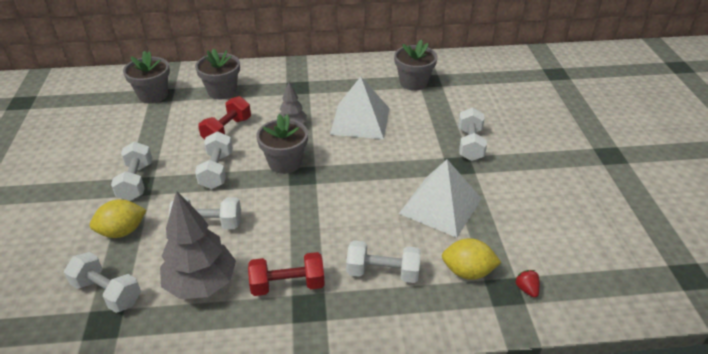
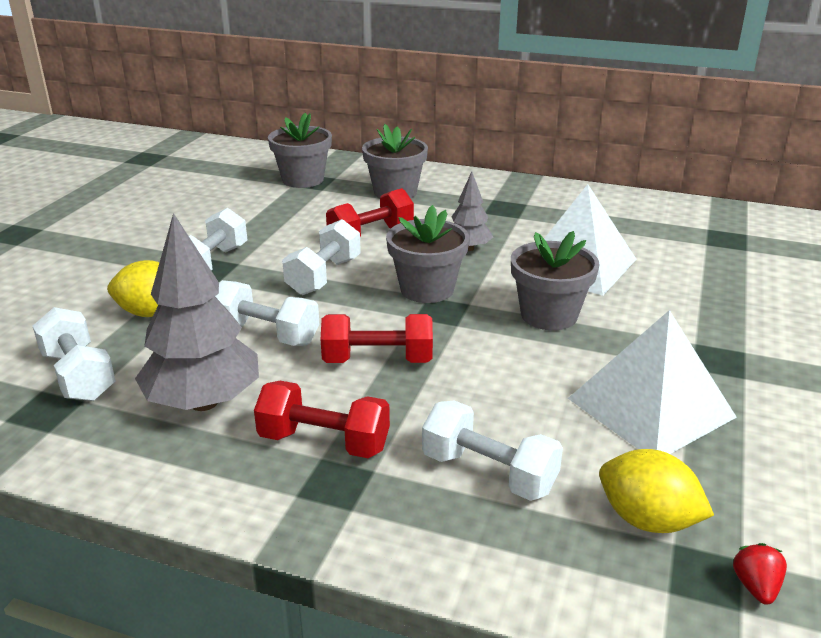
camera: 25 degrees right, 10 degrees down
grey flower pot [394,40,437,91] -> grey flower pot moved to [511,231,600,330]
white dumbbell [458,108,487,161] -> none
none -> red dumbbell [321,314,433,363]

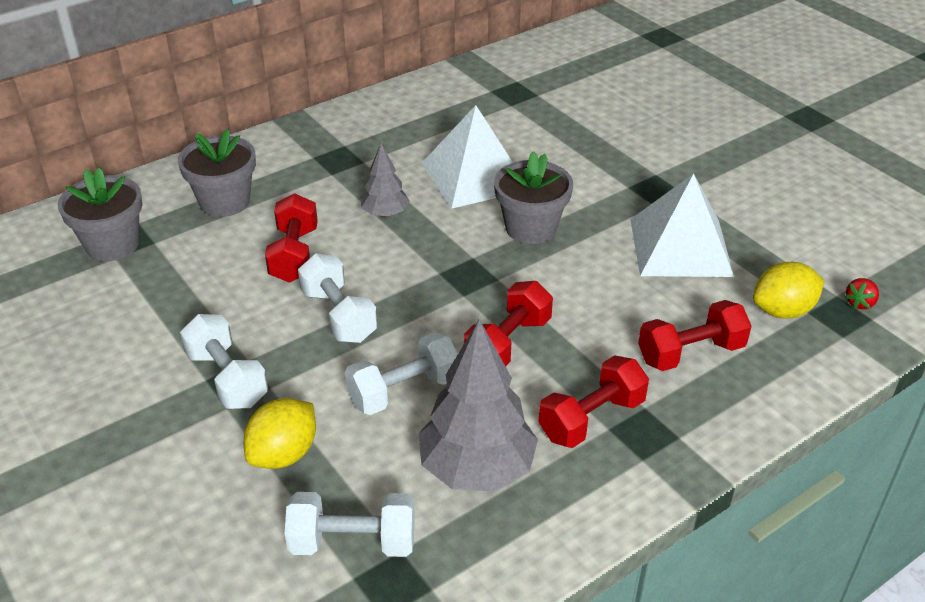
camera: 55 degrees left, 10 degrees up
grey flower pot [386,205,469,303] -> none
white dumbbell [422,401,563,501] -> red dumbbell [638,300,751,371]
red strawberry [733,543,787,605] -> red strawberry turned 90 degrees counterclockwise [844,278,879,309]

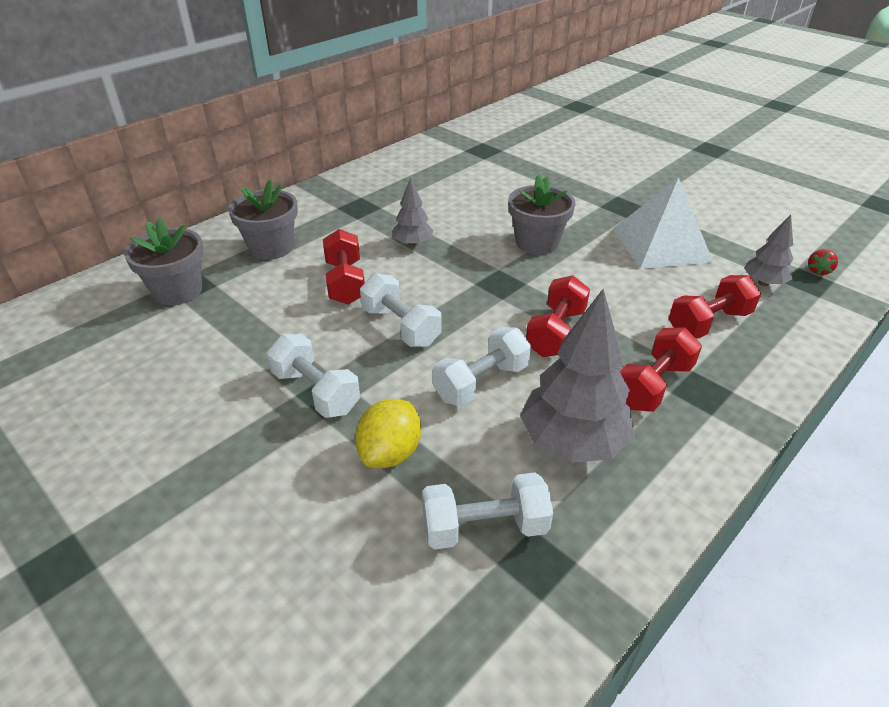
camera: 10 degrees left, 0 degrees up
white pyramid [422,105,513,209] -> none
yellow lemon [753,262,824,318] -> grey tree [744,215,793,286]

